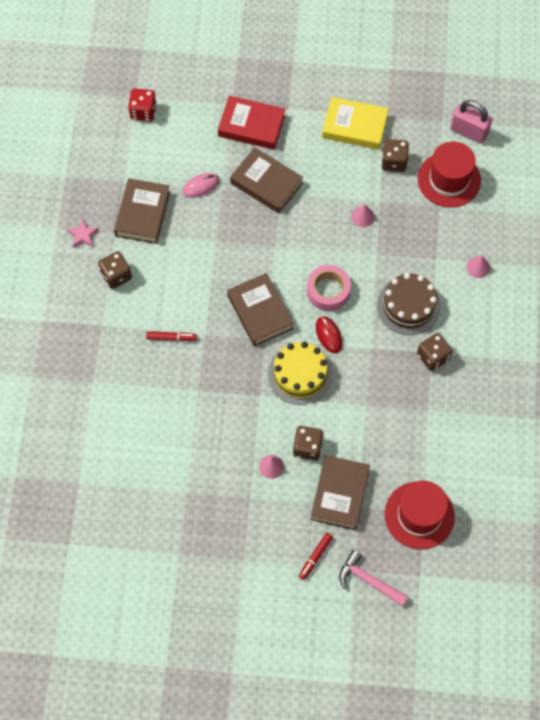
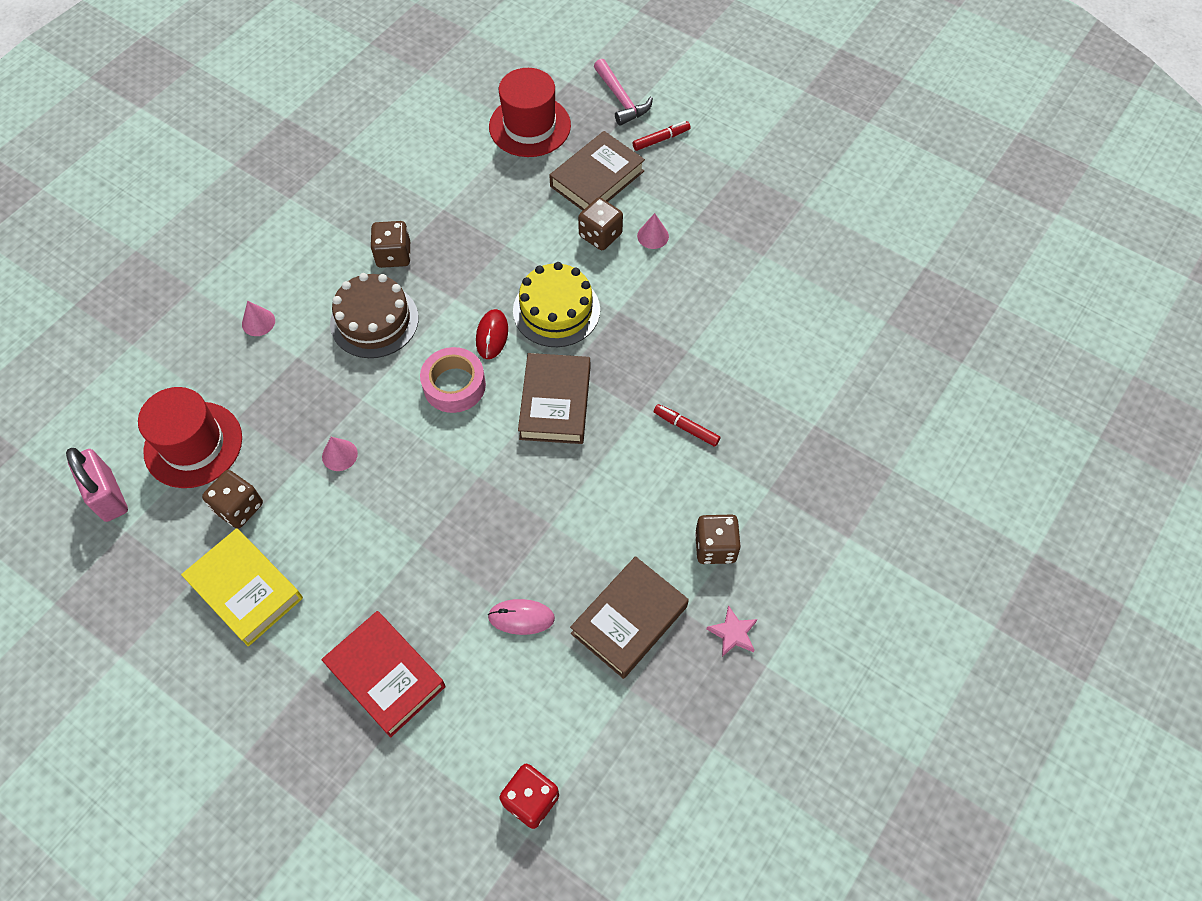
camera: 150 degrees left, 5 degrees down
brown book [230,147,303,213] -> none

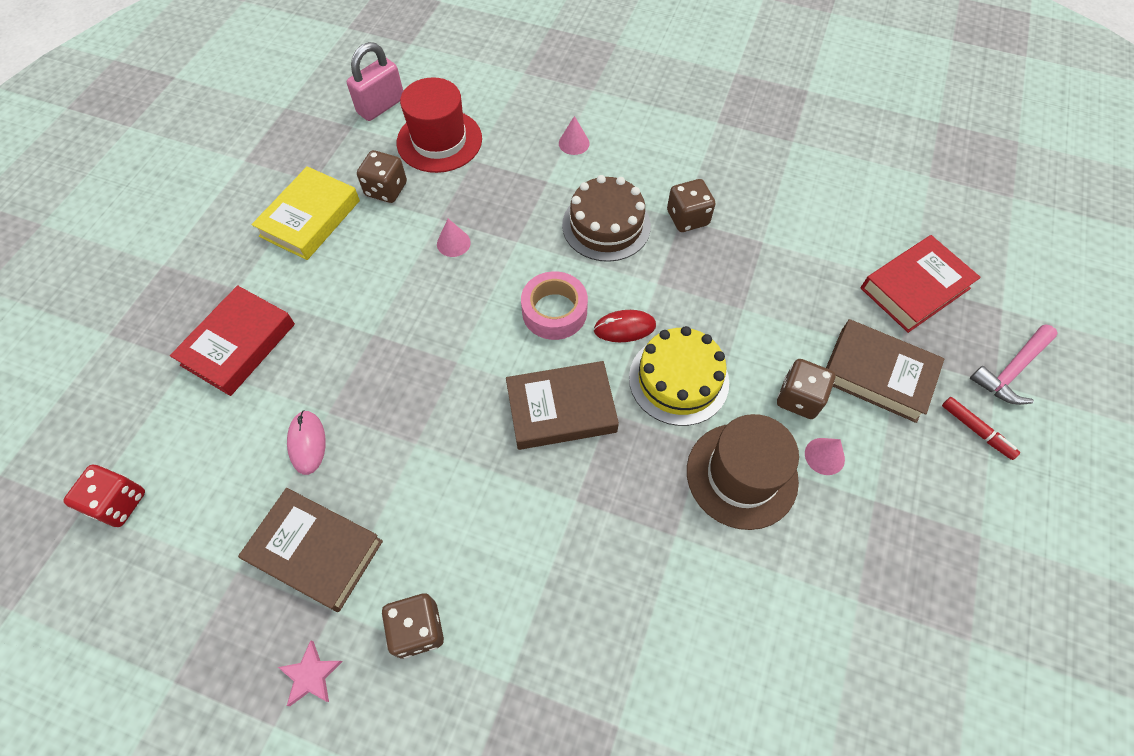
camera: 75 degrees right, 0 degrees up
red hat [489,68,571,157] -> red book [861,235,981,333]
red marker [654,404,720,446] -> none
none -> brown hat [687,414,799,530]

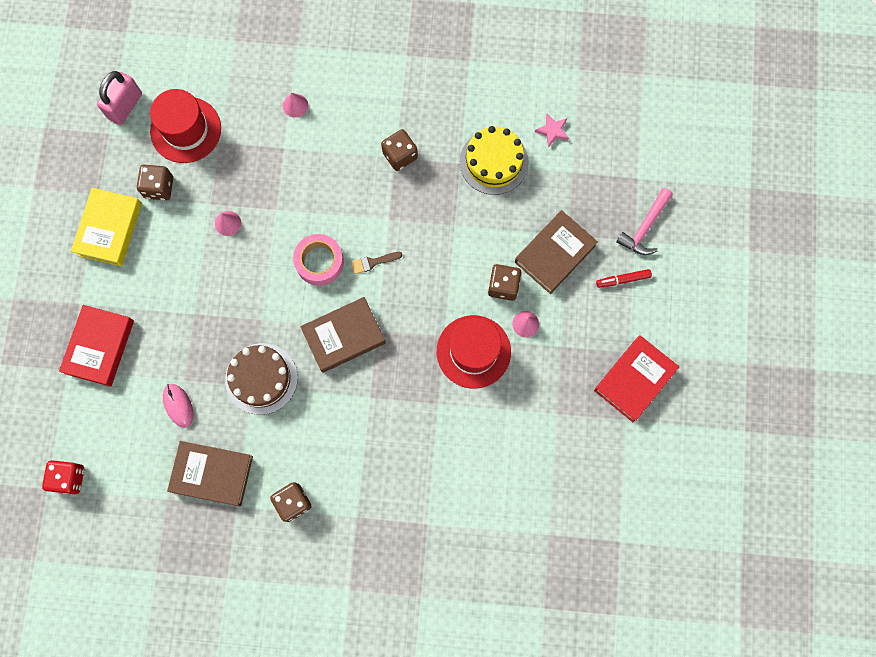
camera: 15 degrees left, 15 degrees up
pink star [278,640,343,706] -> pink star moved to [535,113,569,148]
brown cake [562,175,651,262] -> brown cake moved to [225,343,298,415]
red mouse [594,310,656,342] -> brown brush [351,252,402,274]
yellow cake [629,326,729,426] -> yellow cake moved to [460,126,529,195]
brown hat [687,414,799,530] -> red hat [437,315,511,389]
brown book [826,319,944,423] -> brown book turned 60 degrees counterclockwise [515,210,598,294]
red book [861,235,981,333] -> red book moved to [594,335,679,422]
red marker [942,397,1020,460] -> red marker turned 135 degrees clockwise [596,269,652,288]

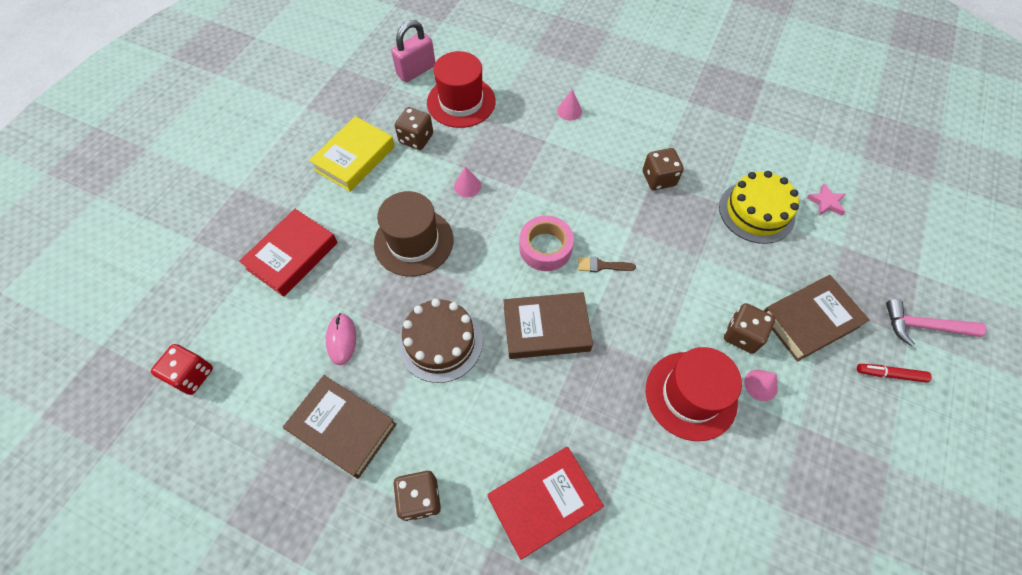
camera: 20 degrees right, 15 degrees down
red book [594,335,679,422] -> red book moved to [488,447,604,560]
pink hammer [616,188,673,255] -> pink hammer turned 45 degrees clockwise [886,299,987,346]
none -> brown hat [374,191,453,277]

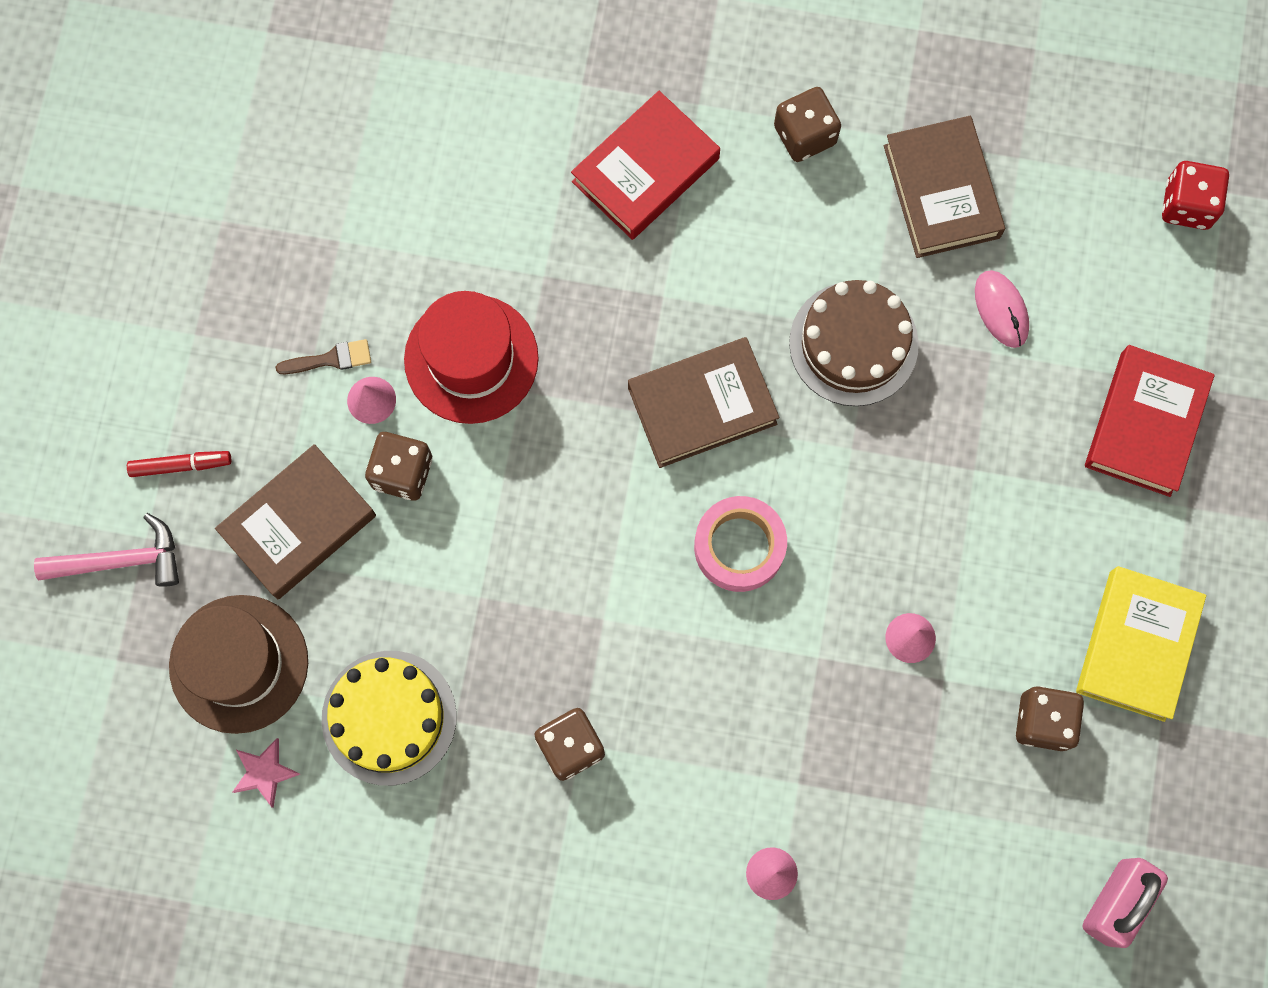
camera: 165 degrees right, 15 degrees up
brown book [283,375,397,479] -> brown book turned 60 degrees clockwise [884,116,1005,258]
brown hat [374,191,453,277] -> brown hat moved to [169,595,308,734]
red hat [427,51,496,128] -> none
brown brush [578,257,636,272] -> brown brush moved to [276,339,371,374]

